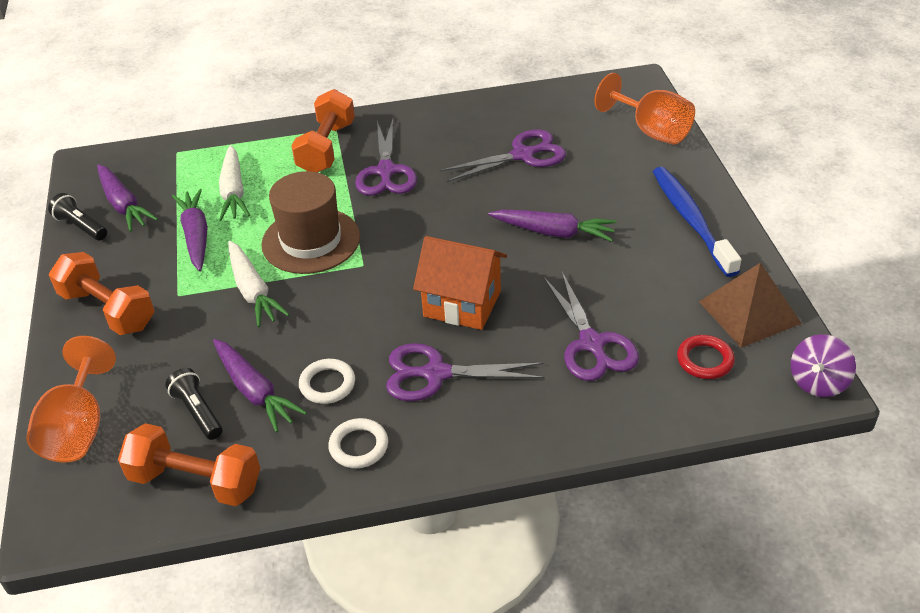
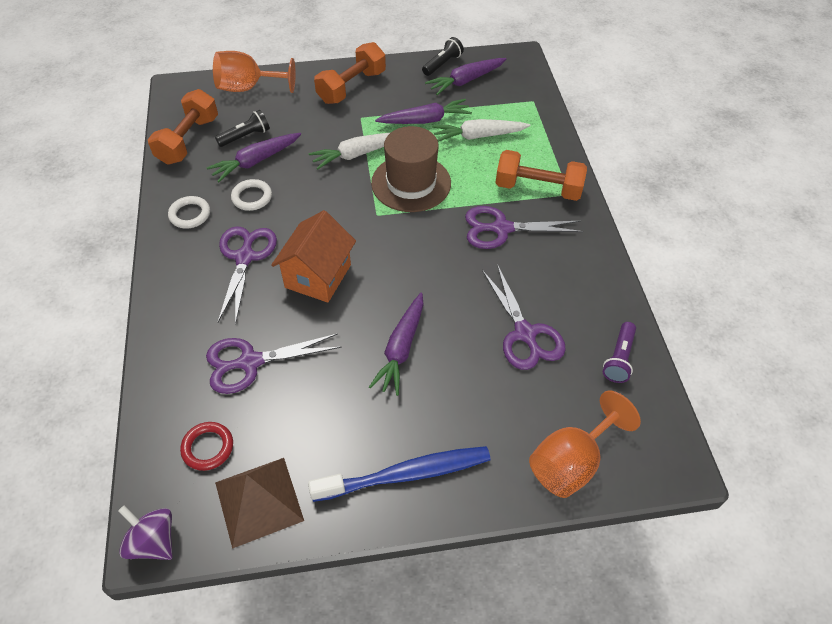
camera: 90 degrees right, 10 degrees up
none -> purple flashlight [603,322,636,383]

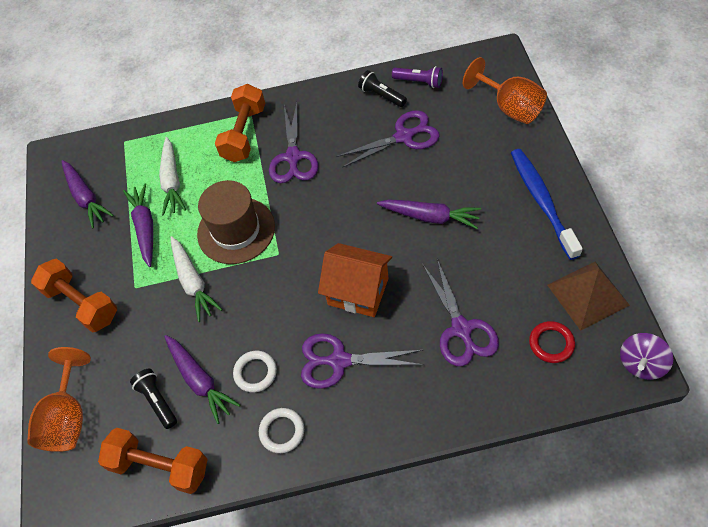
camera: 85 degrees left, 5 degrees up
black flashlight [422,37,464,76] -> black flashlight moved to [358,70,407,107]

